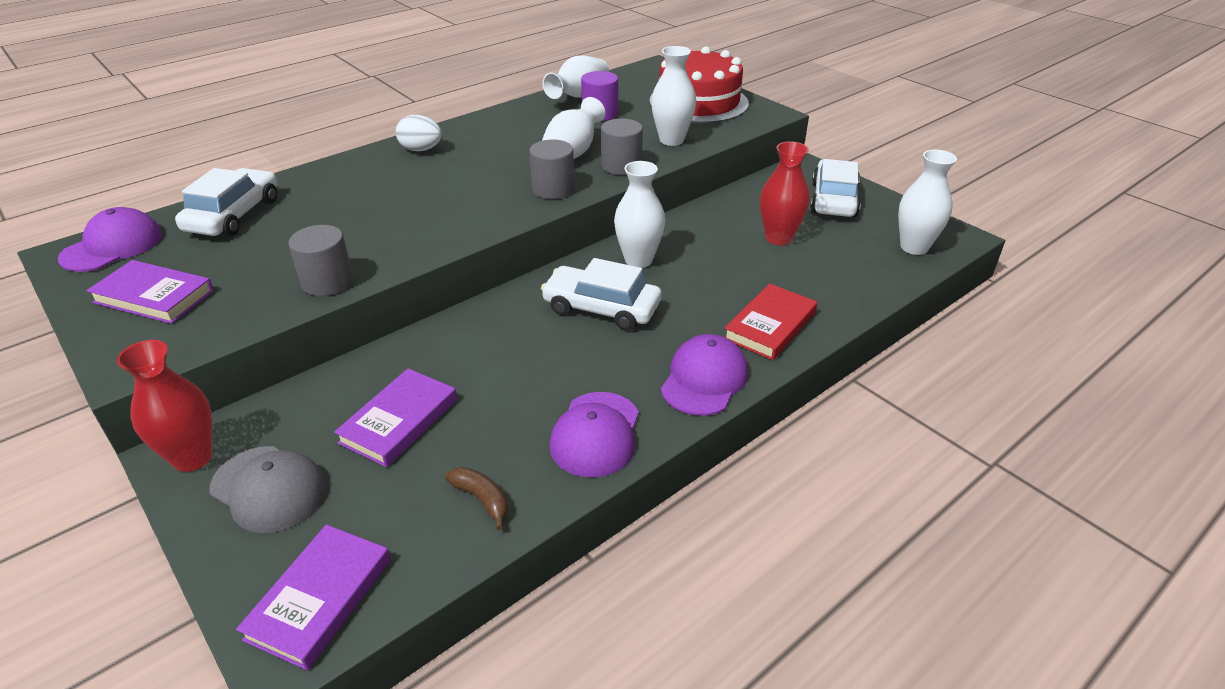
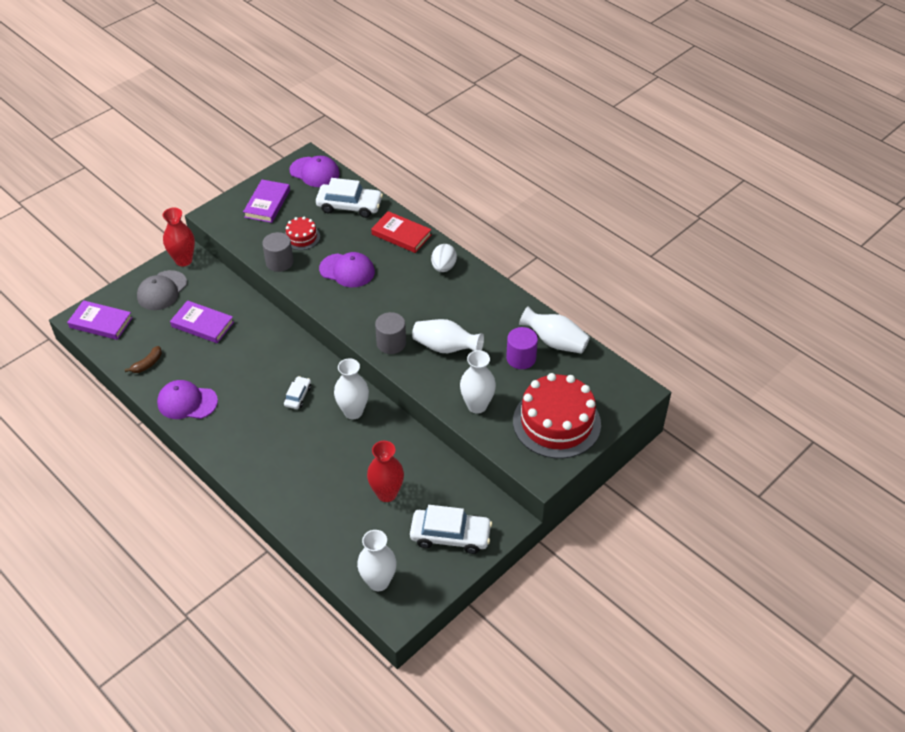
camera: 85 degrees right, 10 degrees up
white car [541,258,661,331] -> white car [284,376,311,409], size x0.53
grey cylinder [601,118,643,175] -> none
purple cap [661,334,748,416] -> purple cap moved to [319,252,375,287]
red book [725,283,817,360] -> red book moved to [371,211,432,253]
none -> red cake [285,217,320,250]

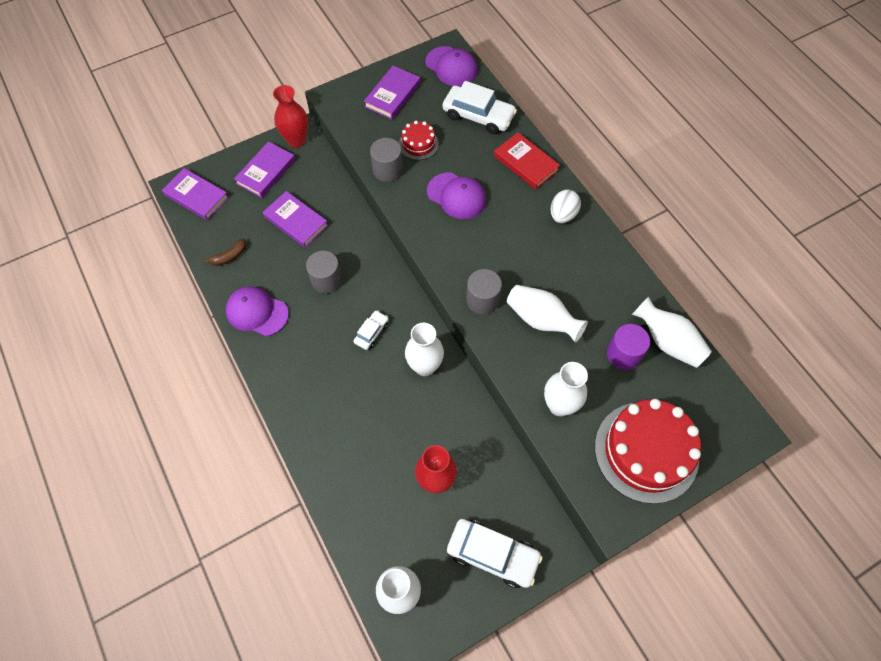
camera: 15 degrees right, 15 degrees up
grey cap [137,270,187,310] -> purple book [234,142,295,198]
none -> grey cylinder [306,251,342,294]

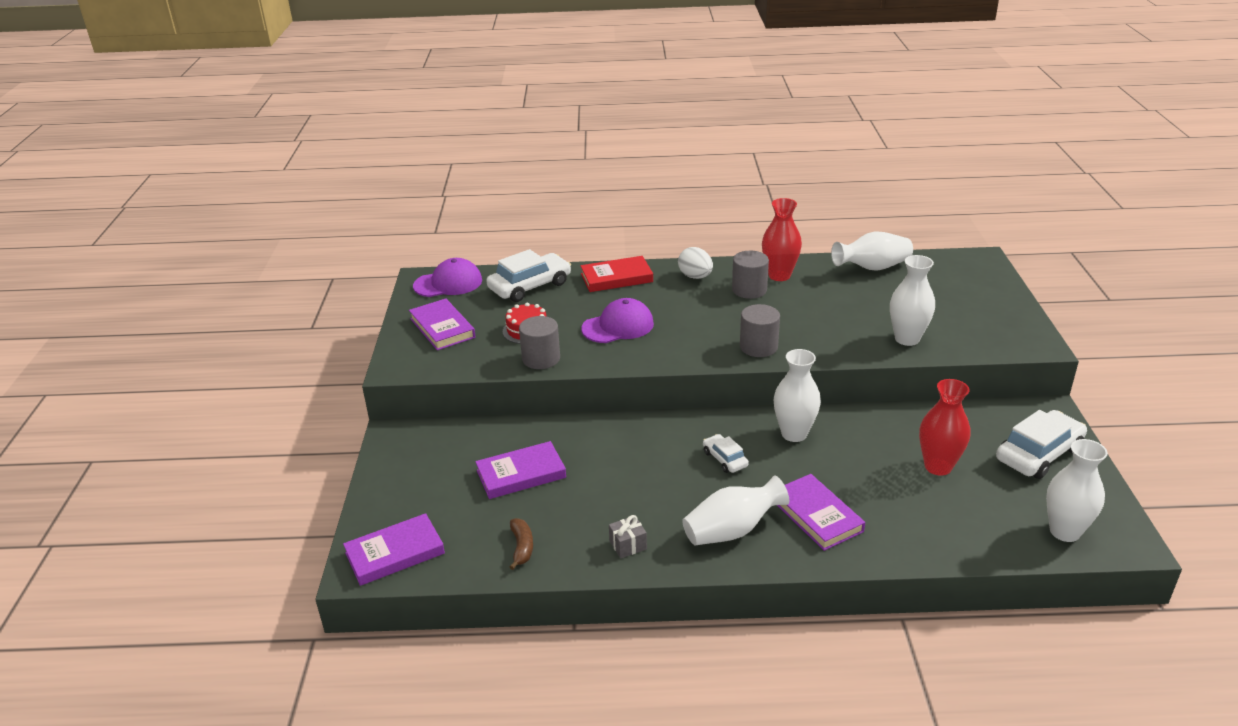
camera: 60 degrees left, 30 degrees down
purple cap [225,286,289,336] -> grey gift [609,515,647,558]
purple book [234,142,295,198] -> purple book moved to [777,474,865,551]
red vase [273,85,308,148] -> red vase moved to [762,198,802,281]
grey cylinder [306,251,342,294] -> grey cylinder moved to [732,251,769,299]
white vase [507,285,588,343] -> white vase moved to [682,476,789,545]
red cake [595,399,701,504] -> none
purple cylinder [607,324,650,370] -> none

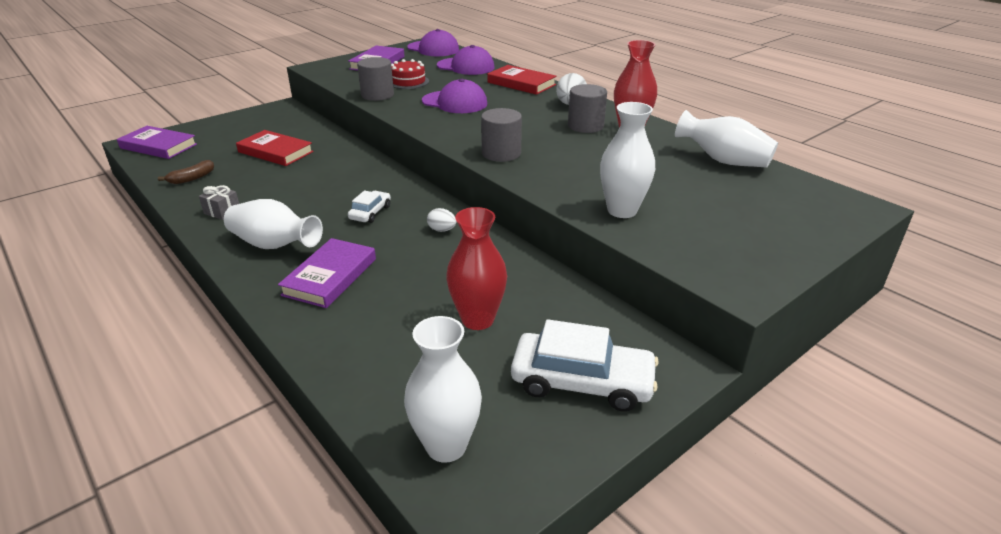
camera: 50 degrees right, 0 degrees up
purple book [475,441,566,499] -> red book [236,130,314,166]
white car [486,249,571,302] -> purple cap [437,45,495,75]
white vase [774,349,821,442] -> white egg [427,208,456,232]

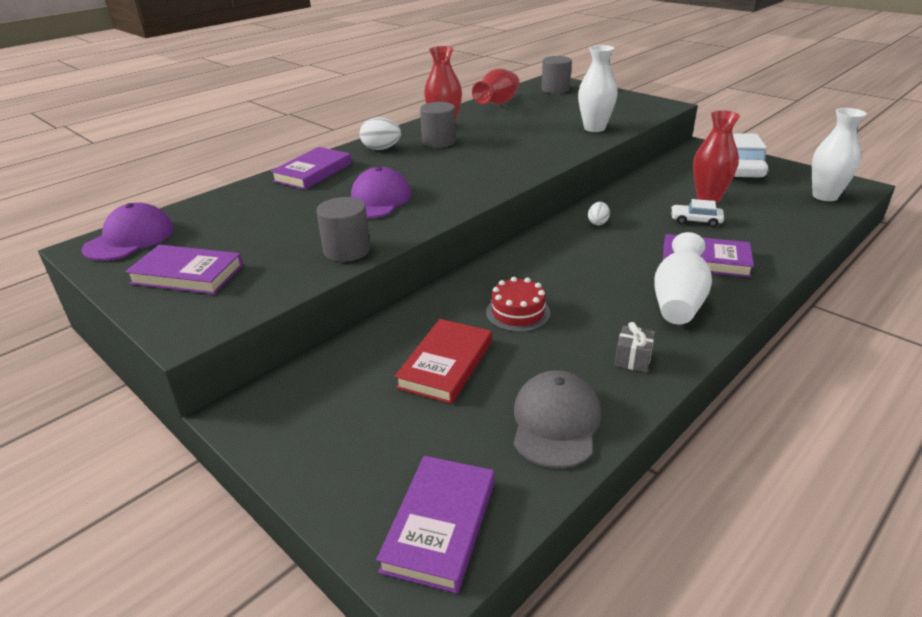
camera: 95 degrees left, 0 degrees up
brown banana [158,160,214,184] -> grey cap [514,370,602,468]
white car [348,191,391,223] -> white car moved to [671,199,724,227]
red cake [391,59,429,89] -> red cake moved to [486,277,550,332]
purple cap [437,45,495,75] -> none
grey cylinder [481,108,522,162] -> grey cylinder moved to [541,56,572,94]
red book [487,65,556,95] -> purple book [271,147,352,190]
white vase [675,110,778,168] -> red vase [472,69,520,105]

